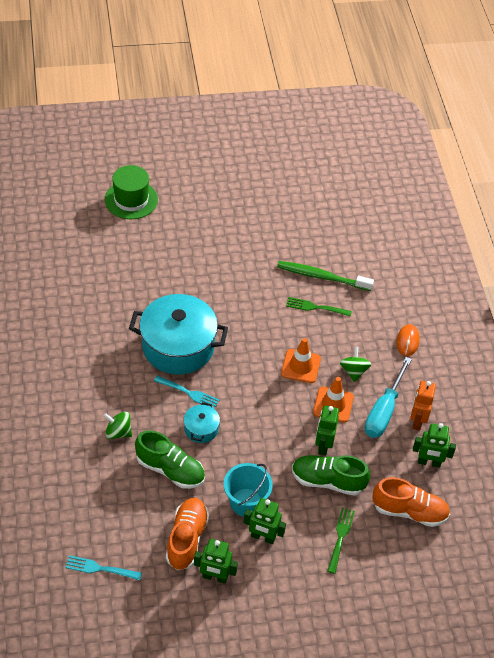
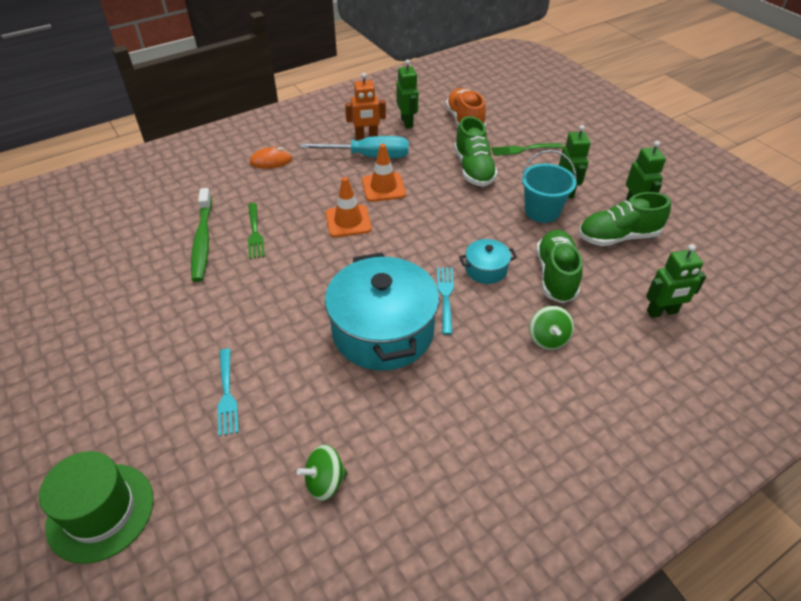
camera: 110 degrees left, 5 degrees down
turquoise fork [65,555,142,580] -> turquoise fork moved to [218,349,239,436]
orange shoe [166,498,209,570] -> green shoe [579,192,671,246]
green robot [315,406,339,456] -> green robot moved to [646,244,706,318]
green spinning top [340,347,371,382] -> green spinning top moved to [297,444,348,501]

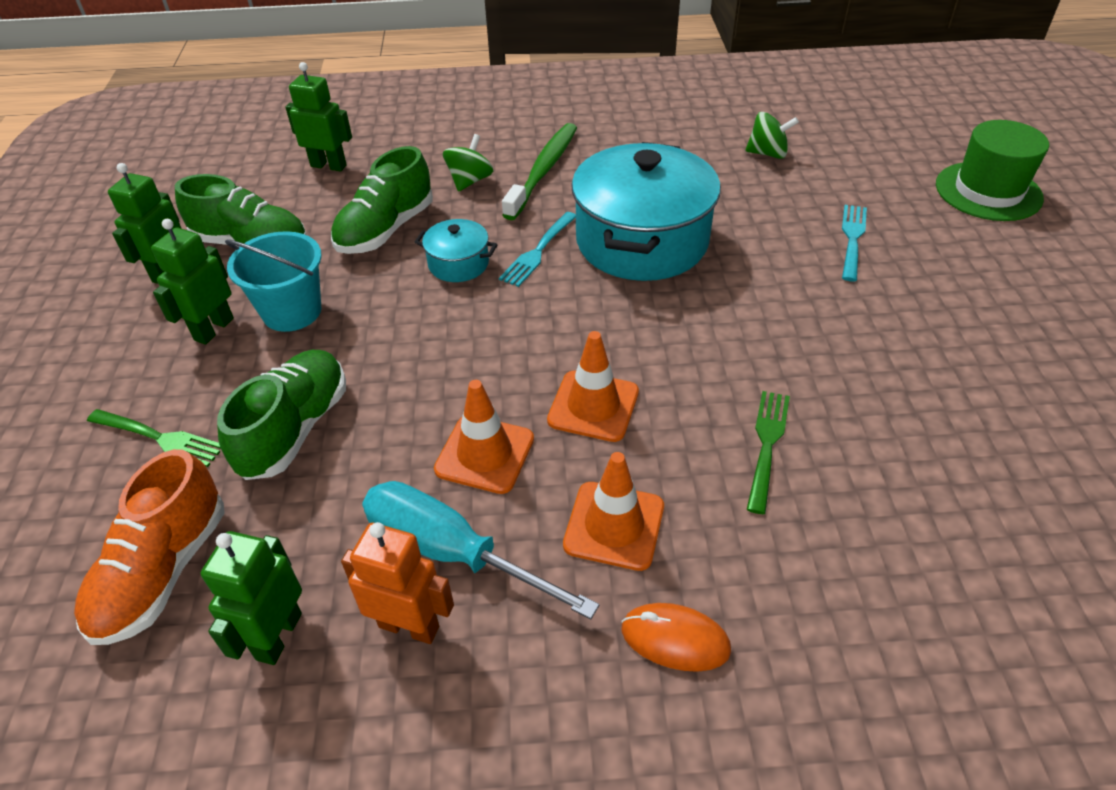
camera: 150 degrees left, 0 degrees up
green toothbrush [191,188,212,282] -> green toothbrush moved to [502,123,577,220]
none -> orange traffic cone [563,452,664,571]

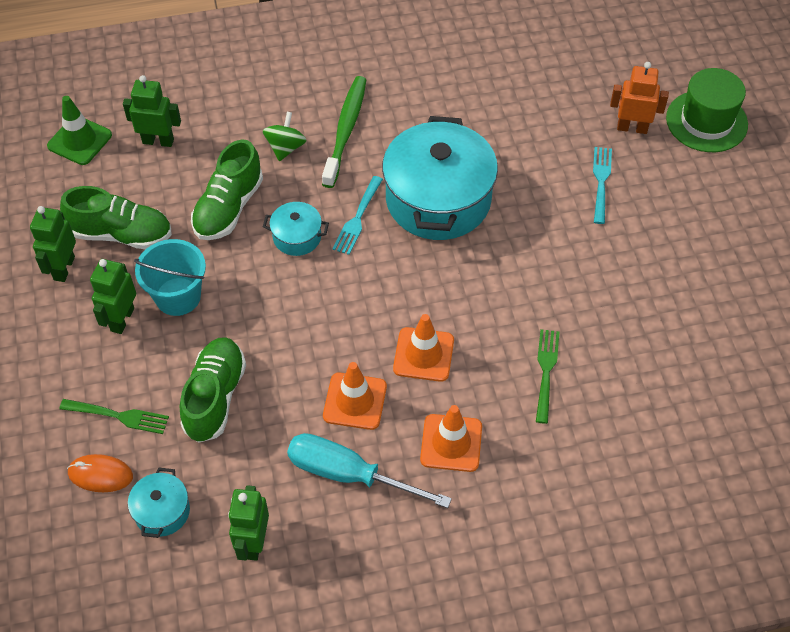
camera: 10 degrees left, 10 degrees up
orange shoe [74,449,225,645] -> turquoise pot [128,467,190,538]
orange robot [341,522,454,644] -> orange robot moved to [610,62,669,134]
orange mouse [621,603,731,672] -> orange mouse moved to [67,454,133,492]
green spinning top [745,112,799,159] -> none
none -> green traffic cone [47,96,112,165]

